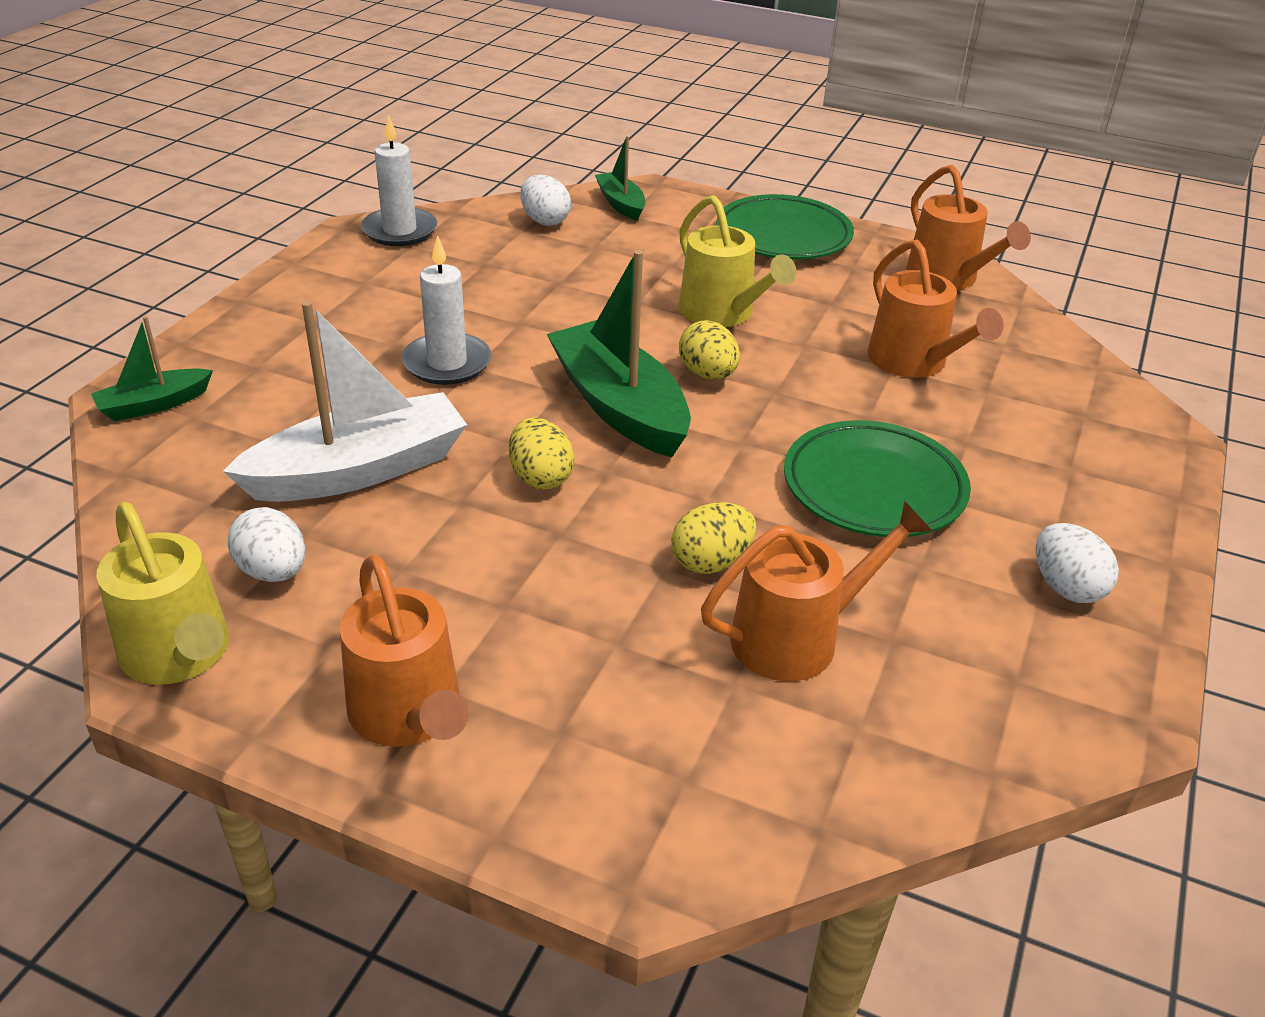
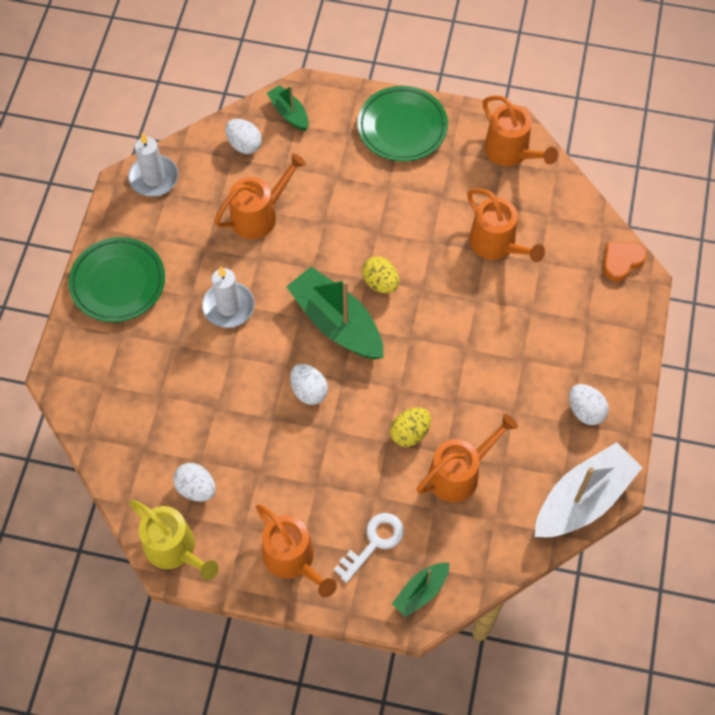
camera: 10 degrees left, 25 degrees up
green boat [91,316,213,421] -> green boat moved to [392,563,449,618]
white boat [223,301,467,502] -> white boat moved to [535,442,642,537]
yellow egg [509,417,574,490] -> white egg [290,364,328,405]
yellow watering can [679,195,796,327] -> none
green plate [784,420,971,537] -> green plate moved to [68,237,165,322]
none -> orange watering can [214,153,306,239]
none -> white key [334,513,404,583]
none -> orange heart [603,242,647,282]

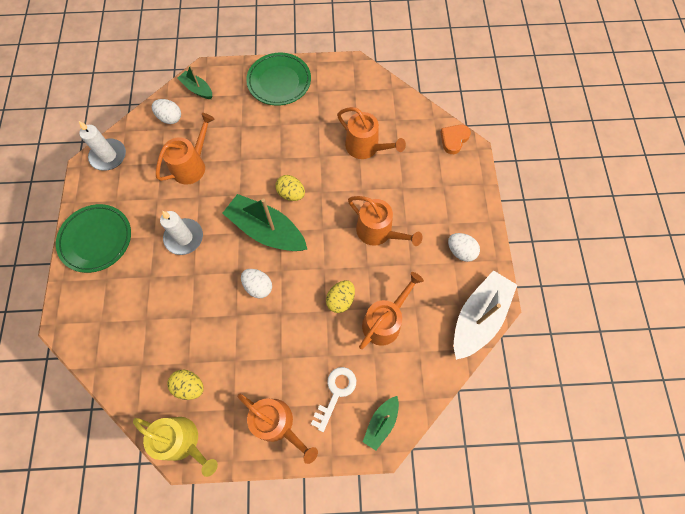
camera: 15 degrees left, 5 degrees up
white egg [173,463,216,502] -> yellow egg [167,369,204,400]
orange watering can [483,96,558,166] -> orange watering can moved to [348,196,423,246]

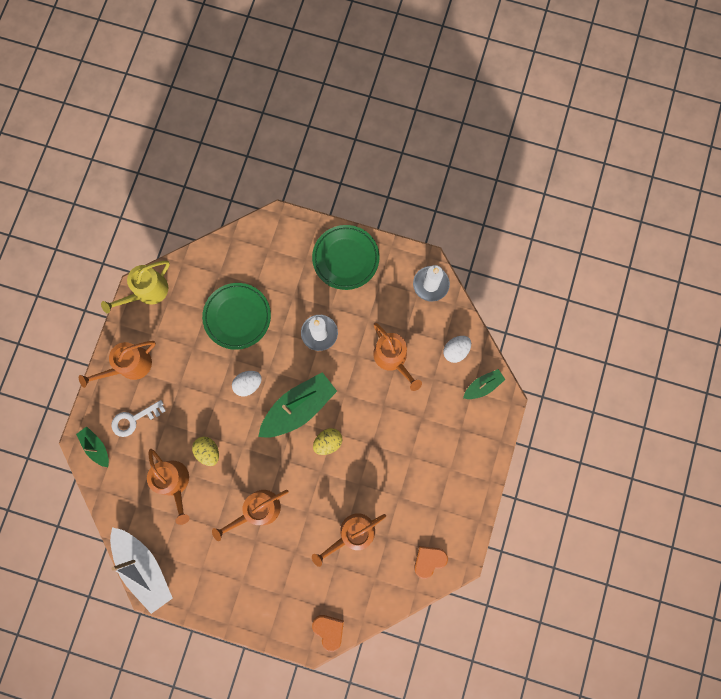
camera: 110 degrees right, 10 degrees up
yellow egg [167,369,204,400] -> none
green plate [246,53,311,106] -> green plate moved to [202,283,271,350]
white key [311,367,356,432] -> white key turned 105 degrees clockwise [112,400,166,437]
white egg [448,233,480,262] -> none
none -> orange heart [414,546,448,579]

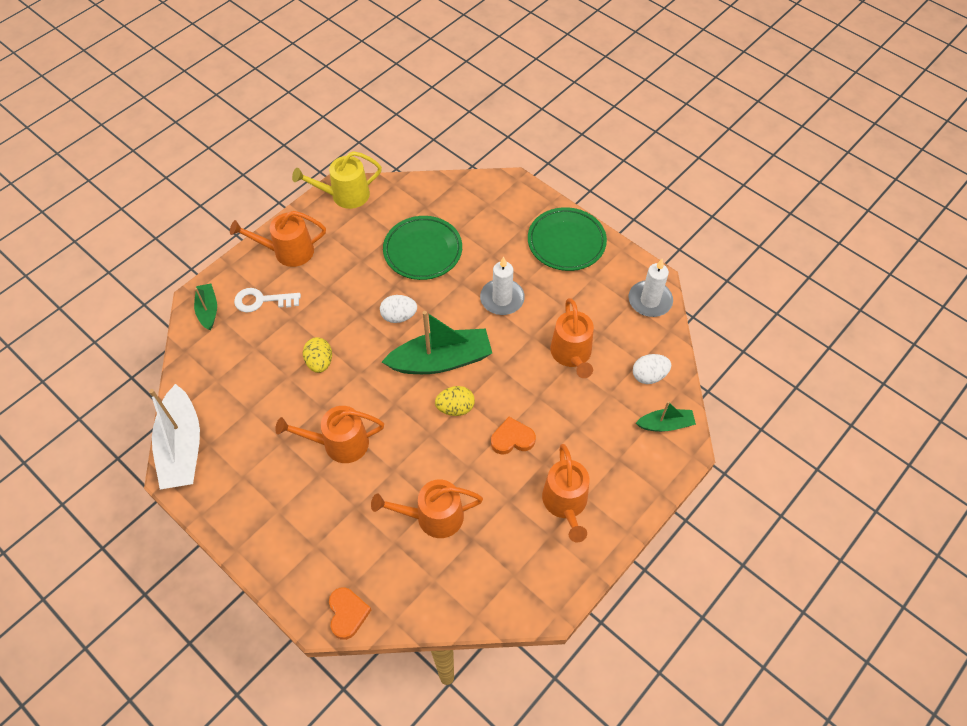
camera: 25 degrees right, 20 degrees down
orange watering can [147,449,190,525] -> orange watering can moved to [542,444,590,542]
orange heart [414,546,448,579] -> orange heart moved to [491,417,536,454]

